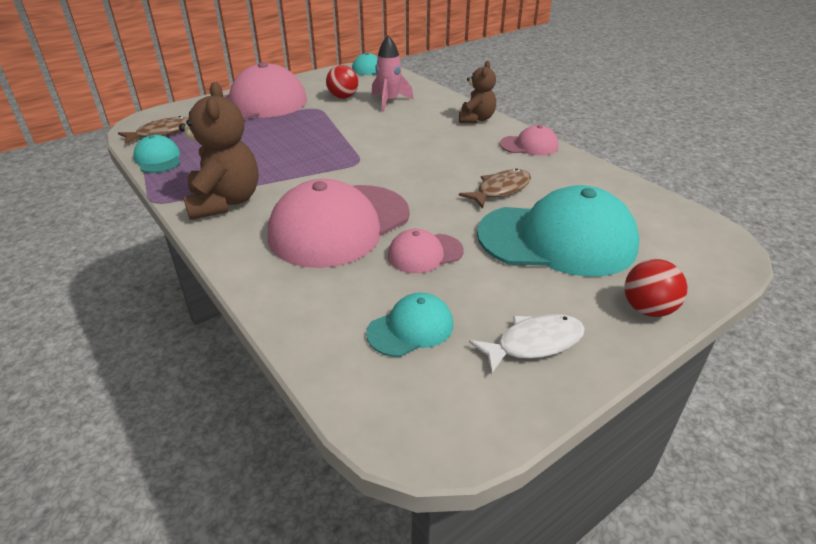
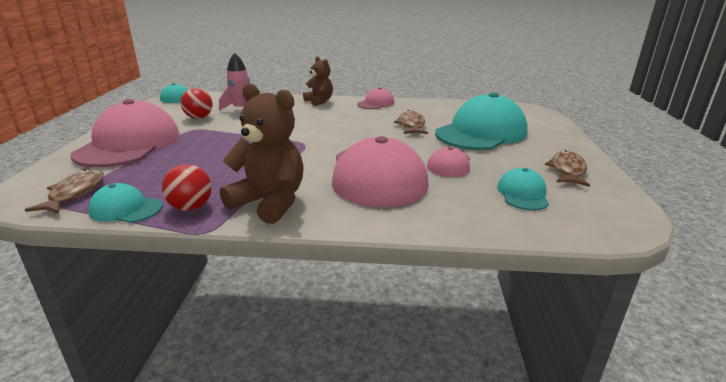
camera: 50 degrees left, 10 degrees down
white fish [469,314,585,374] -> brown fish [545,150,590,187]
red ball [625,259,687,317] -> red ball moved to [162,164,212,211]

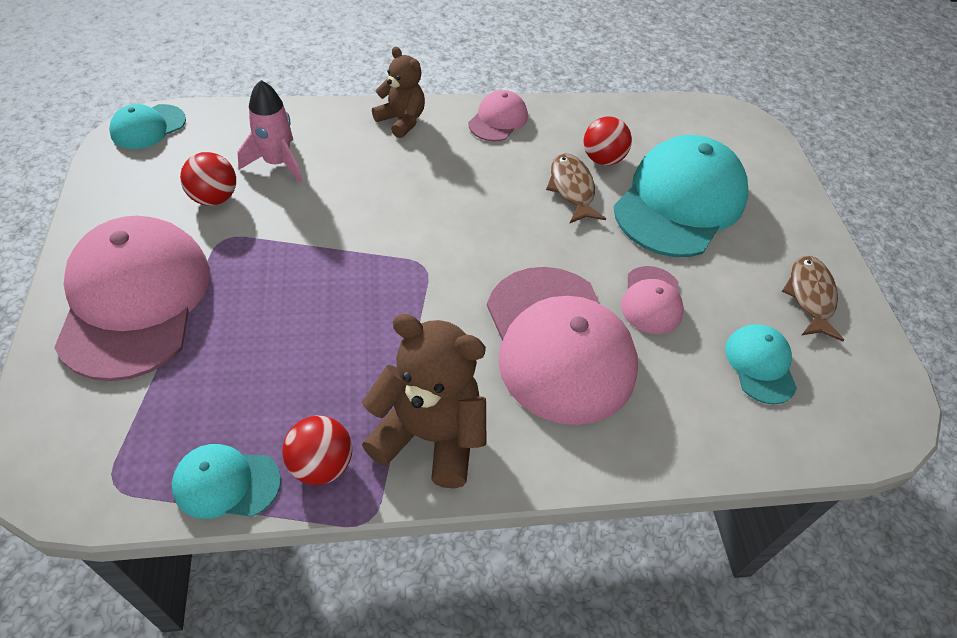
camera: 15 degrees left, 25 degrees up
brown fish [25,169,104,214] -> none
none -> red ball [584,117,632,165]

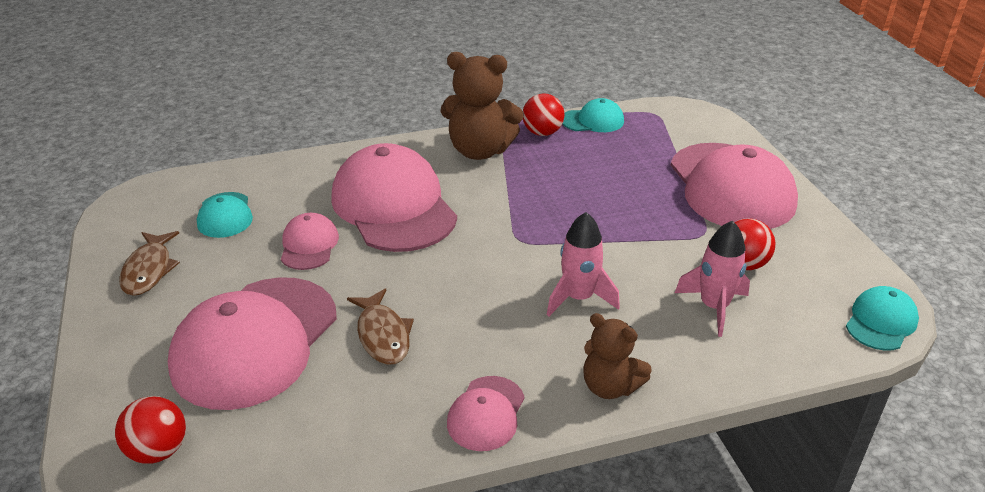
camera: 175 degrees right, 15 degrees down
red ball [584,117,632,165] -> red ball moved to [115,396,186,464]
turquoise cap [614,135,748,257] -> pink cap [168,277,337,410]
none -> pink rocket [547,212,620,316]

